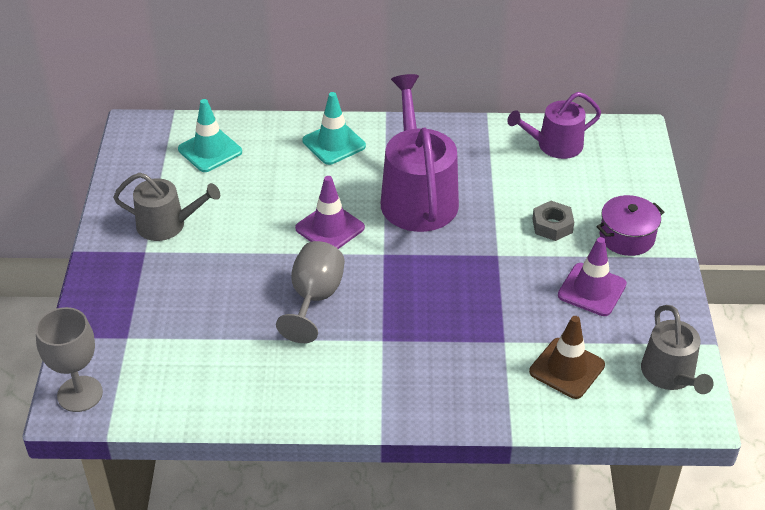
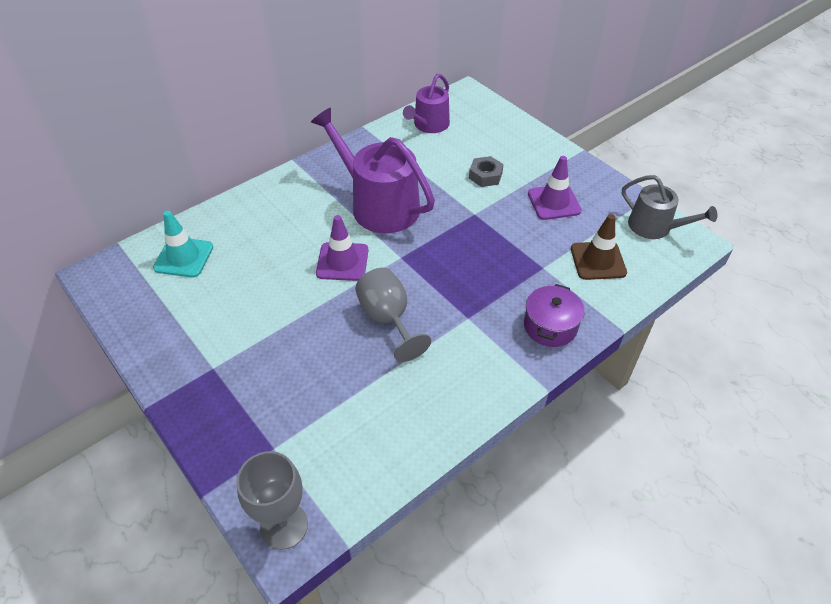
camera: 40 degrees left, 5 degrees up
grey watering can [113,173,220,241] -> none
turquoise traffic cone [302,92,366,165] -> none
purple pot [597,195,664,256] -> purple pot moved to [524,284,585,347]

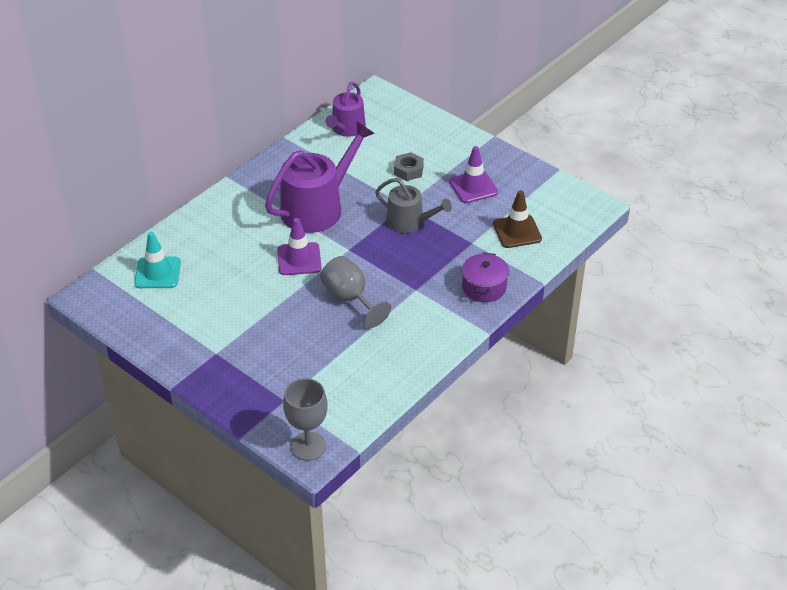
camera: 10 degrees left, 5 degrees down
purple watering can [311,108,435,233] -> purple watering can turned 105 degrees clockwise [265,121,375,233]
grey watering can [622,175,717,239] -> grey watering can moved to [375,178,452,233]

